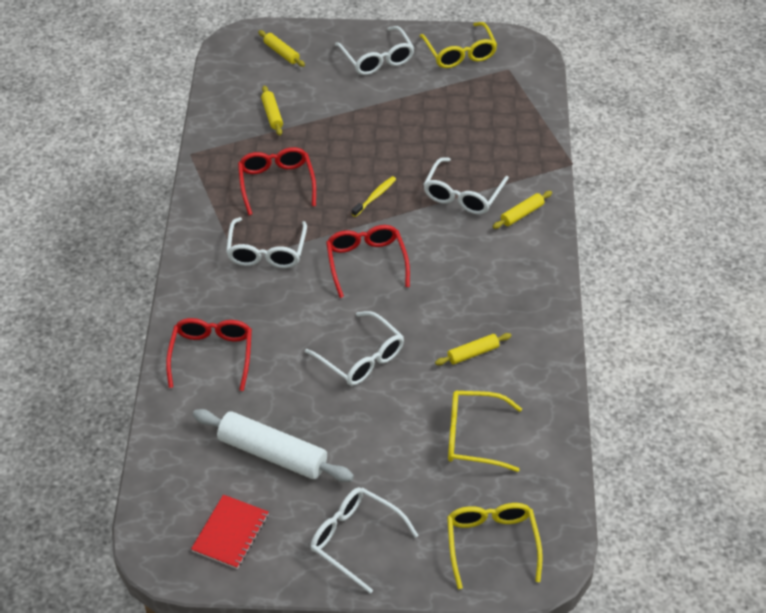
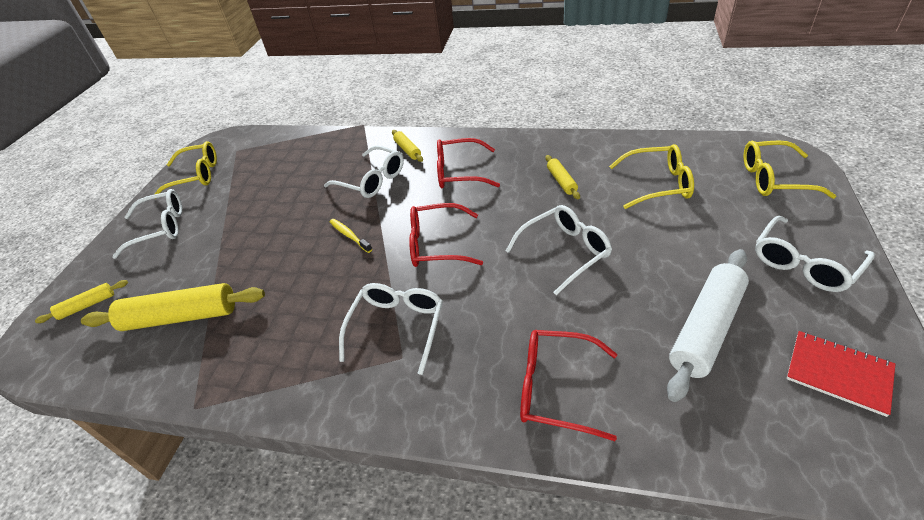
camera: 75 degrees left, 5 degrees down
white glasses [226,217,307,268] -> white glasses turned 90 degrees counterclockwise [339,283,443,375]
red glasses [238,147,316,215] -> red glasses moved to [437,138,500,188]
yellow rolling pin [261,85,283,136] -> yellow rolling pin [81,283,265,331], size x2.01
yellow glasses [448,391,522,472] -> yellow glasses turned 105 degrees counterclockwise [609,144,694,209]

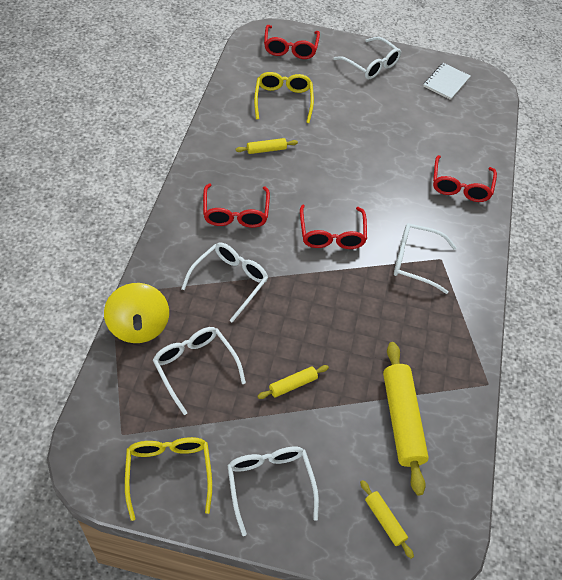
camera: 100 degrees left, 10 degrees up
yellow toothbrush [330,219,372,253] -> none
yellow rolling pin [392,130,423,162] -> yellow rolling pin moved to [258,365,329,399]
white glasses [506,205,612,295] -> white glasses moved to [153,327,246,415]
white rolling pin [667,249,749,402] -> none
yellow glasses [743,140,836,199] -> red glasses [264,25,320,59]
red notebook [786,331,895,417] -> white notebook [423,63,470,100]
none -> yellow spinning top [104,283,169,343]

